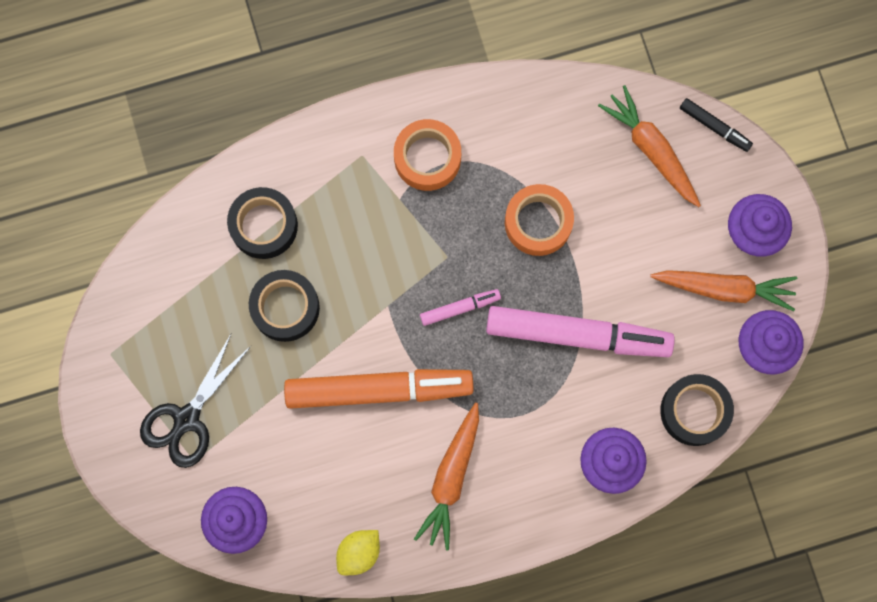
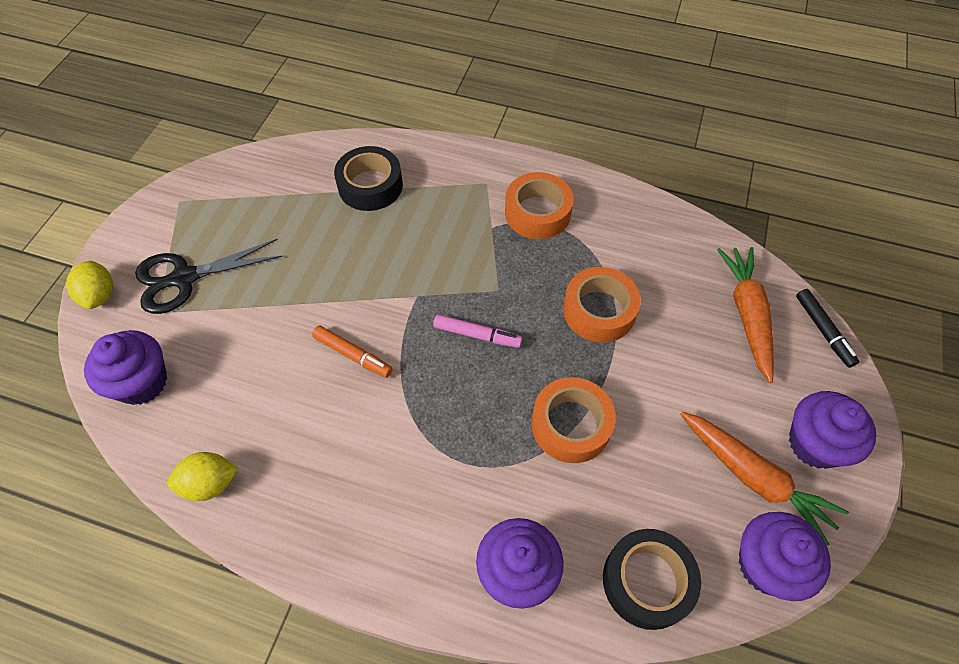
camera: 35 degrees right, 20 degrees down
black tape [249,270,320,342] -> none
orange marker [284,369,474,409] -> orange marker [312,326,393,378], size x0.45
orange carrot [414,403,479,551] -> none
pink marker [486,306,675,357] -> orange tape [532,377,616,463]
none -> yellow lemon [66,260,113,309]

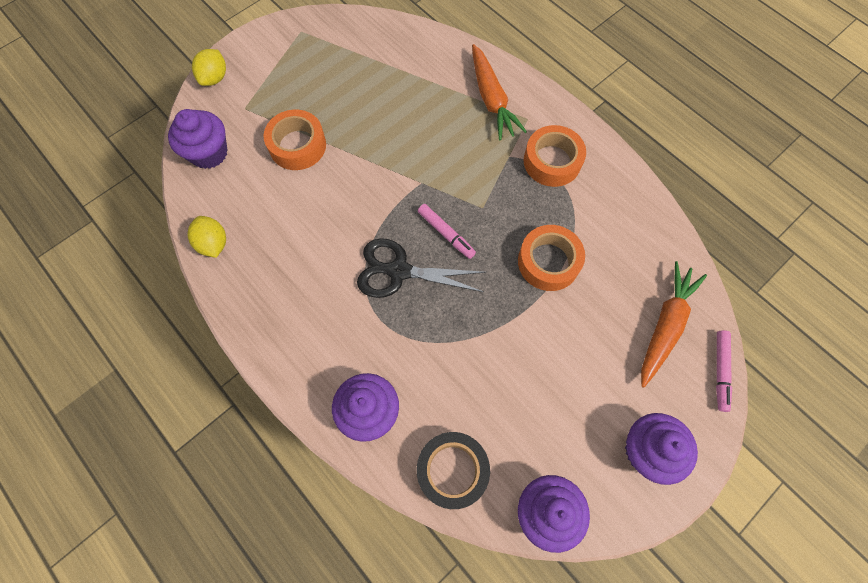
camera: 30 degrees right, 10 degrees up
black scissors [135,239,283,314] -> black scissors moved to [357,238,486,298]
yellow lemon [167,452,239,501] -> yellow lemon turned 45 degrees clockwise [187,216,226,258]
orange marker [312,326,393,378] -> none
black tape [334,146,403,211] -> none
orange tape [532,377,616,463] -> orange tape moved to [263,110,326,170]
orange carrot [680,412,849,546] -> orange carrot moved to [472,44,527,140]
black marker [796,289,859,368] -> pink marker [716,330,732,412]

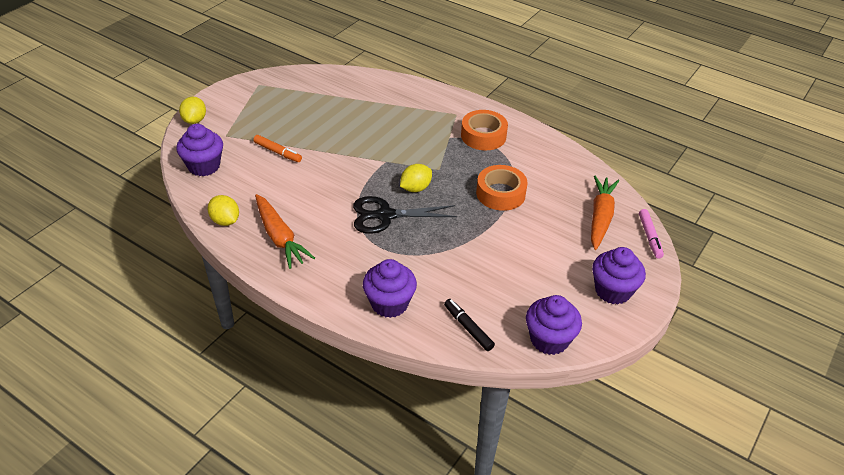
camera: 15 degrees left, 25 degrees down
orange tape [263,110,326,170] -> orange marker [253,135,302,162]
black tape [417,432,490,509] -> black marker [444,299,495,351]
pink marker [418,204,476,259] -> yellow lemon [400,164,432,192]
orange carrot [472,44,527,140] -> orange carrot moved to [255,194,315,269]

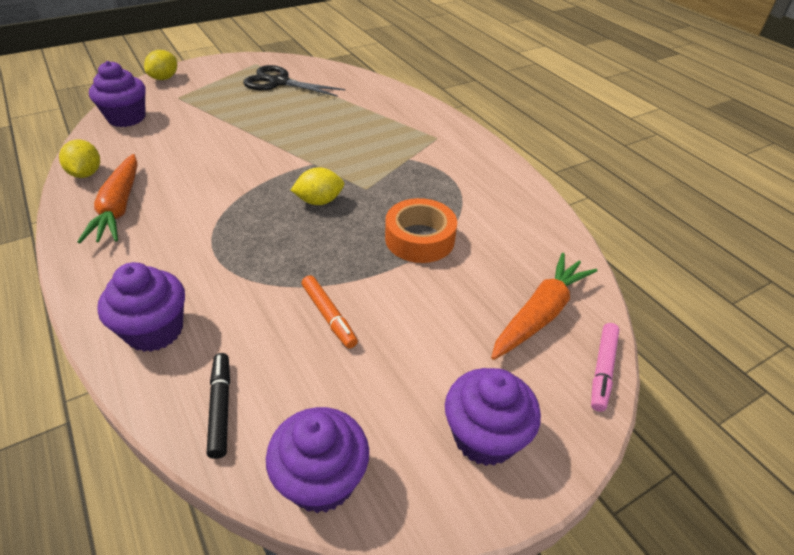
camera: 25 degrees right, 0 degrees up
orange marker [253,135,302,162] -> orange marker moved to [302,275,358,349]
black scissors [353,196,457,234] -> black scissors moved to [243,65,345,97]
orange tape [461,110,508,150] -> none

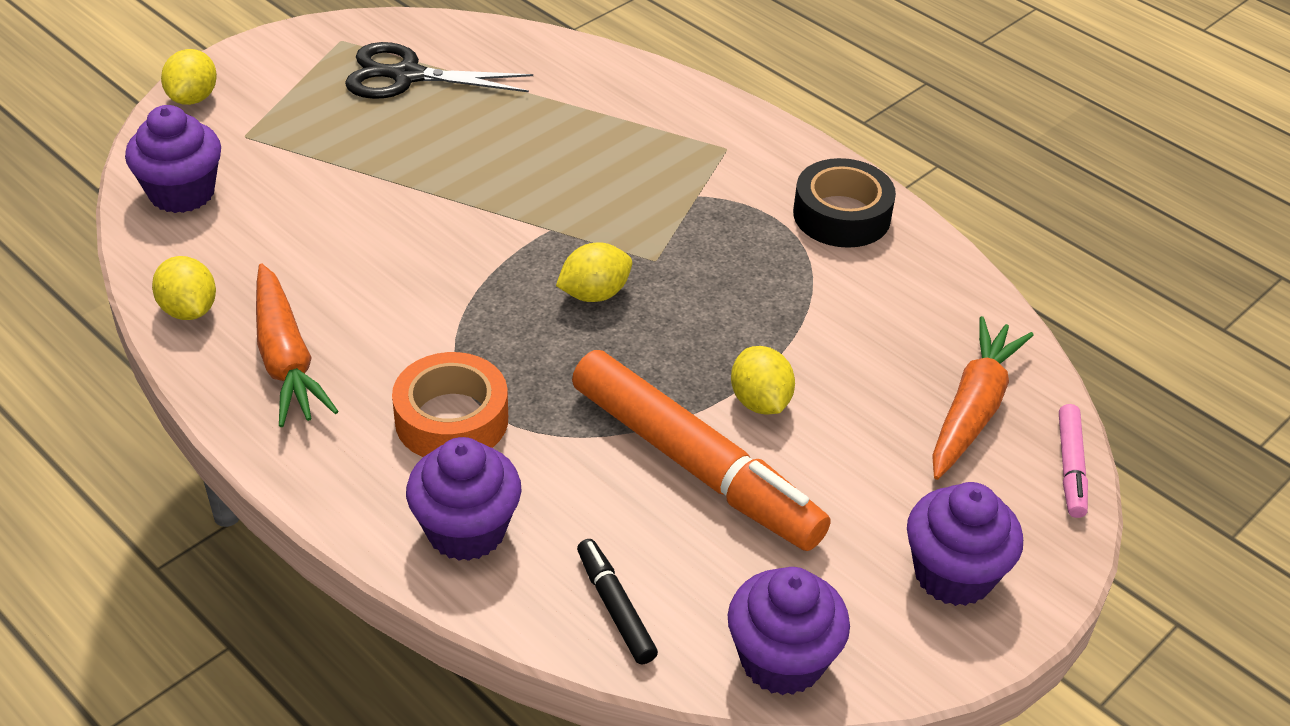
camera: 15 degrees left, 0 degrees up
orange marker [302,275,358,349] -> orange marker [572,350,831,551], size x2.23
orange tape [385,198,457,263] -> orange tape moved to [392,352,508,457]
none -> yellow lemon [731,346,795,414]
none -> black tape [793,158,896,248]

